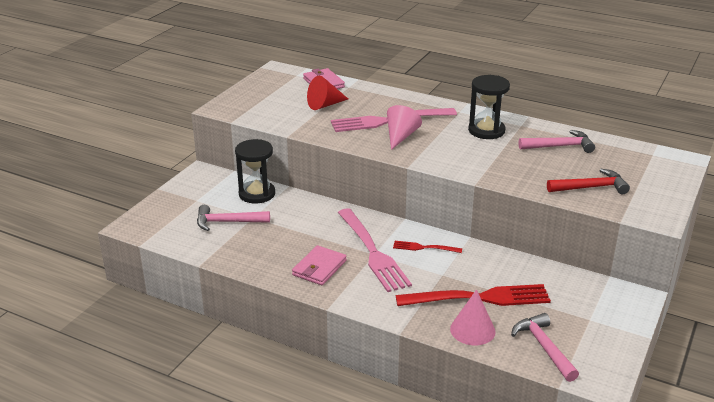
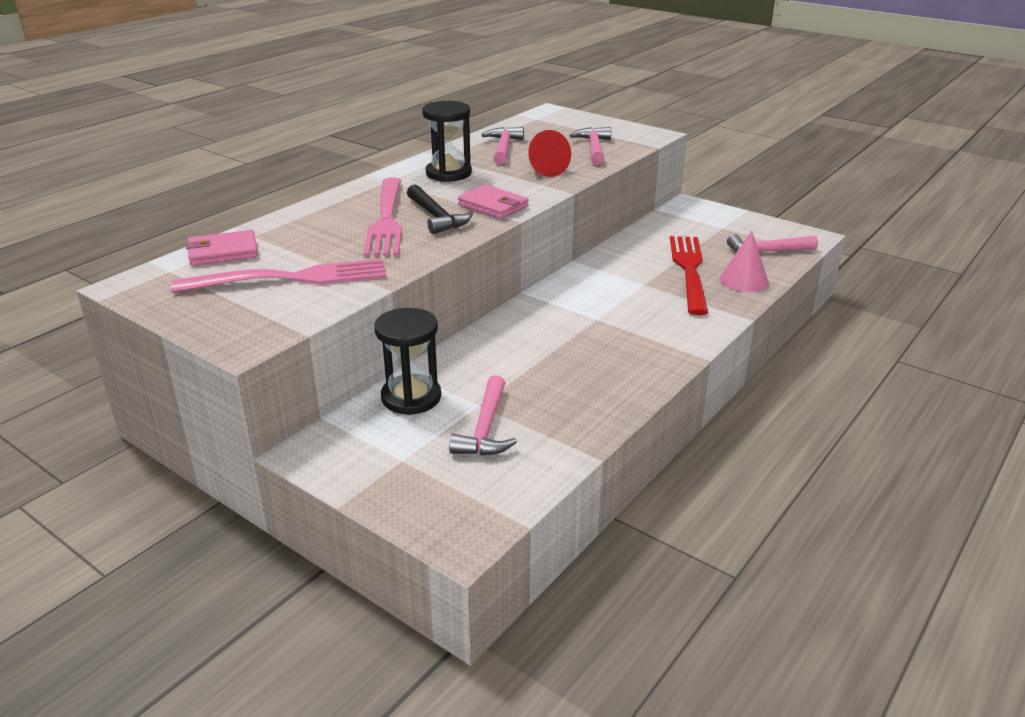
camera: 80 degrees left, 0 degrees up
pink wallet [292,245,347,285] -> pink wallet moved to [458,185,529,219]
red cone [307,76,348,110] -> red cone moved to [528,130,571,177]
pink fork [338,208,412,292] -> pink fork moved to [171,259,386,293]
pink cone [387,105,422,150] -> black hammer [407,184,473,234]
red fork [393,241,462,253] -> none
red hammer [547,169,630,195] -> pink hammer [569,127,611,165]

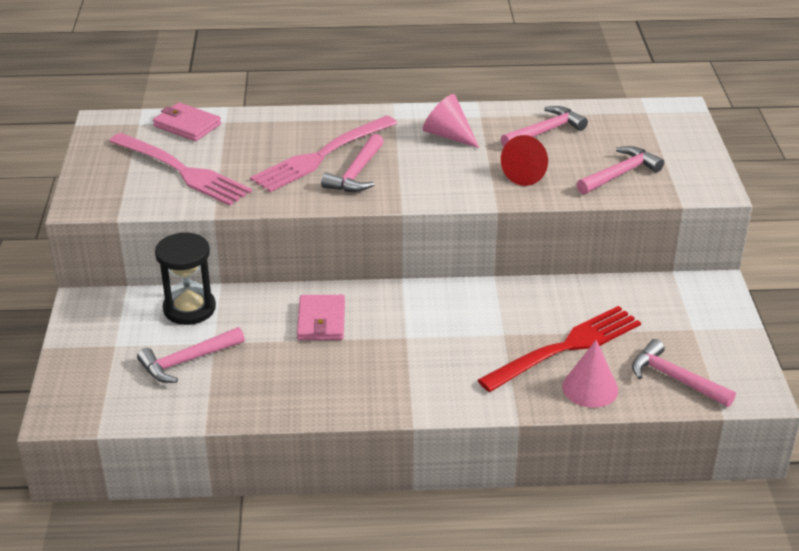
camera: 50 degrees right, 5 degrees up
black hammer [407,184,473,234] -> pink hammer [321,134,384,192]
black hourglass [422,101,472,182] -> pink cone [423,94,479,148]
pink wallet [458,185,529,219] -> pink wallet moved to [297,295,345,340]

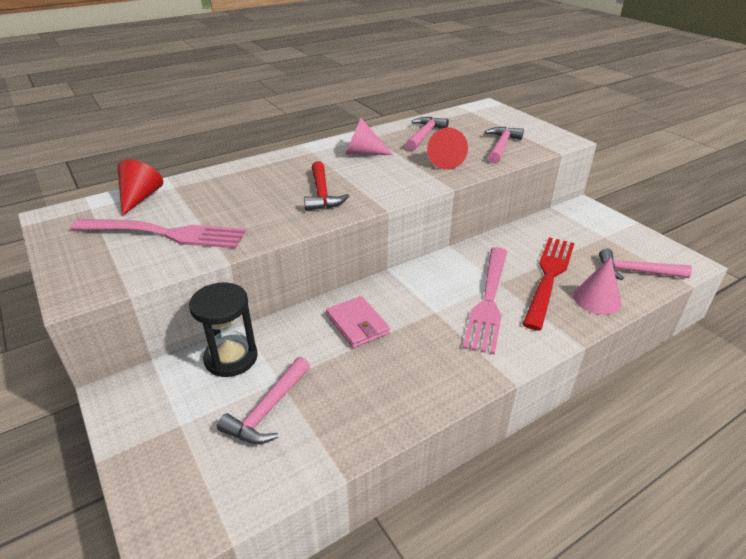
camera: 30 degrees left, 0 degrees up
pink wallet [153,102,221,141] -> red cone [118,159,163,216]
pink fork [250,116,397,192] -> pink fork moved to [462,247,507,355]
pink hammer [321,134,384,192] -> red hammer [304,161,349,211]

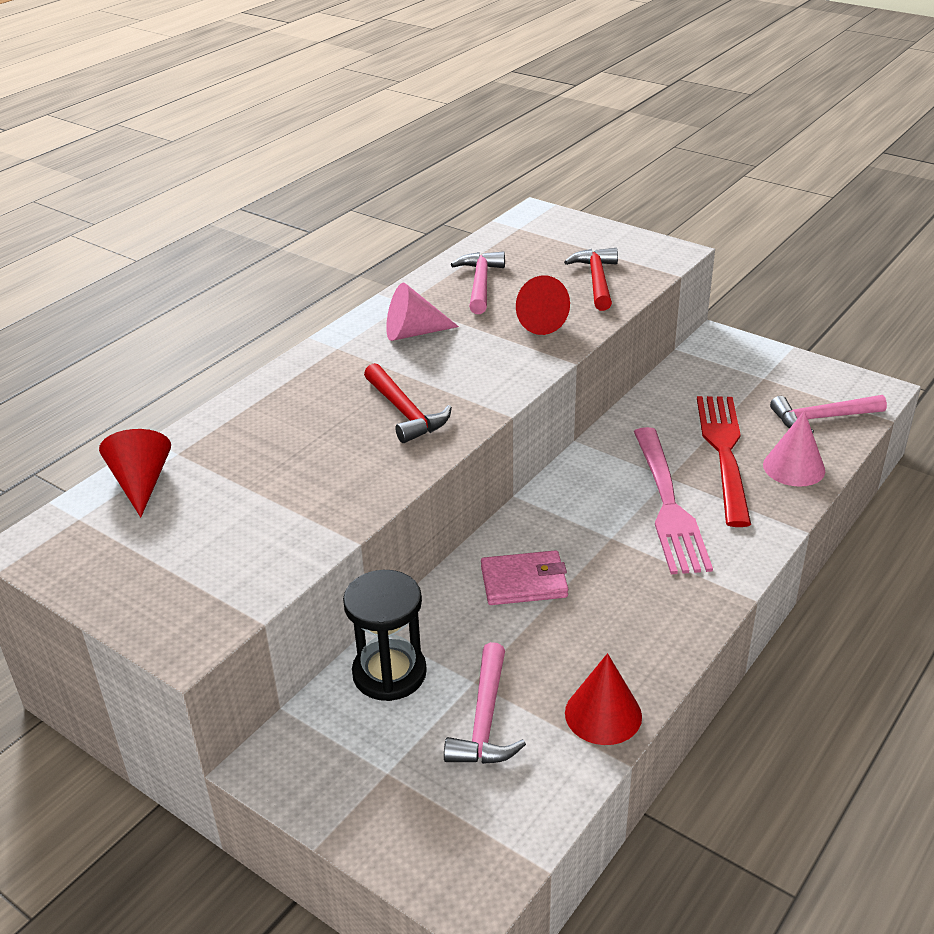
camera: 20 degrees left, 0 degrees up
pink fork [70,219,246,248] -> none
pink wallet [326,296,390,348] -> pink wallet turned 45 degrees counterclockwise [481,550,568,605]
pink hammer [485,127,524,164] -> red hammer [564,248,618,311]
none -> red cone [565,653,642,745]

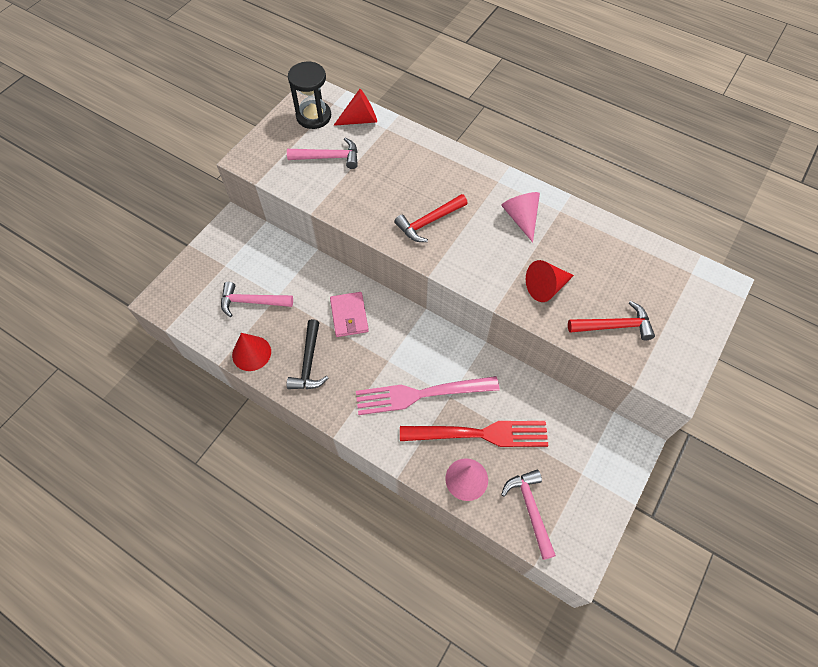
camera: 85 degrees right, 25 degrees up
black hourglass [343,570,427,701] -> black hourglass moved to [288,62,331,129]
pink hammer [451,251,505,314] -> pink hammer moved to [287,137,358,169]
none -> black hammer [286,319,328,389]

